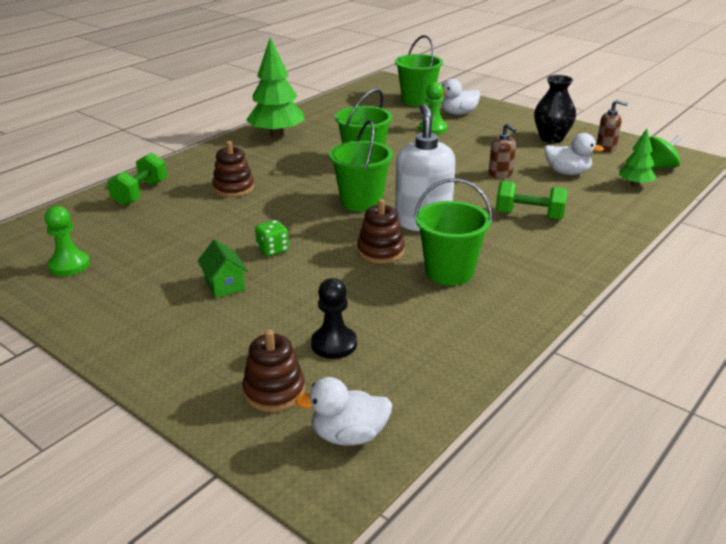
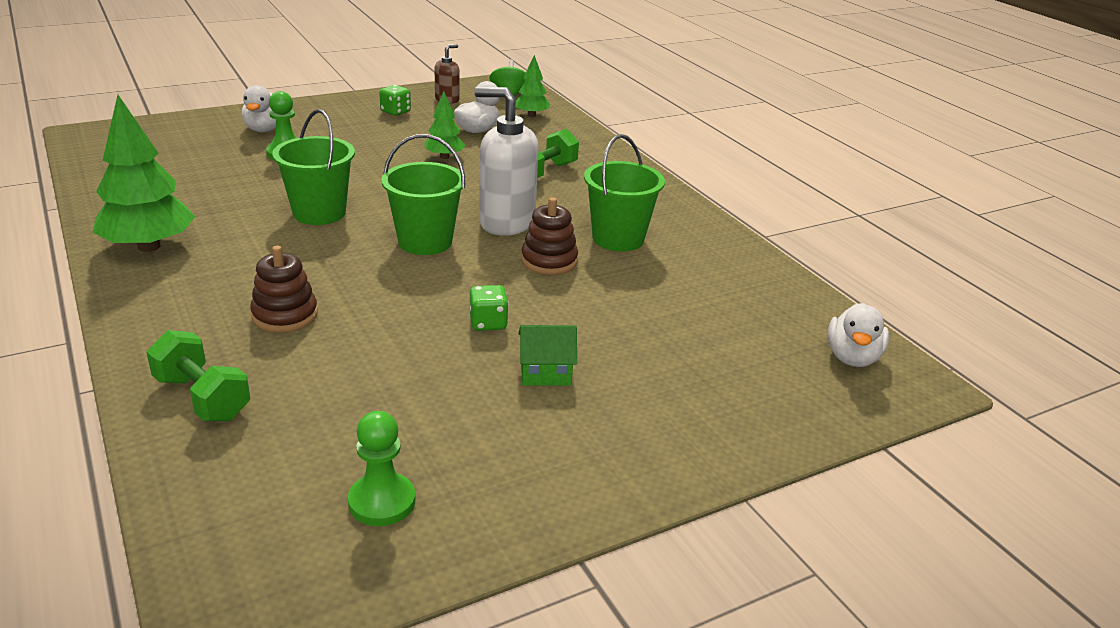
camera: 70 degrees left, 0 degrees up
brown stacking toy [242,330,305,412] -> none
black pawn [311,278,357,359] -> none
green bucket [395,35,443,106] -> none
brown soap dispenser [489,123,516,178] -> green tree [425,91,465,159]
black vase [534,75,576,143] -> green dice [379,85,411,116]

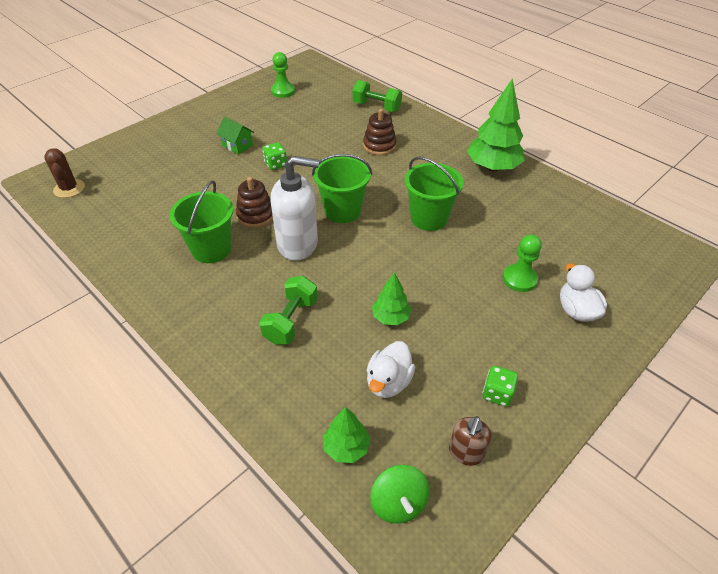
camera: 165 degrees right, 15 degrees up
green house [518,325,577,386] -> green house turned 60 degrees clockwise [216,116,254,155]
white duck [827,303,889,367] -> brown cactus [44,149,85,198]

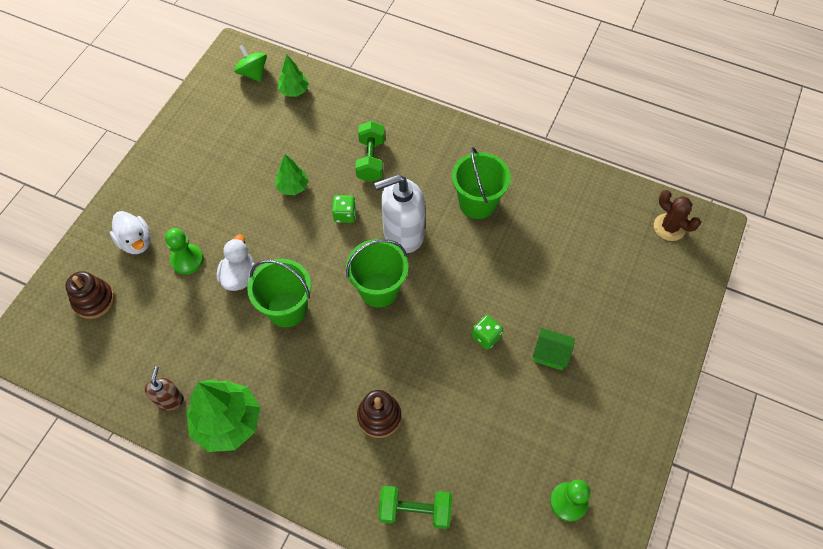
camera: 160 degrees right, 15 degrees up
brown stacking toy [236,177,273,228] -> brown stacking toy moved to [65,271,114,319]
white duck [367,341,415,398] -> white duck moved to [217,234,255,291]
brown soap dispenser [449,416,492,466] -> brown soap dispenser moved to [145,366,184,411]
green dice [482,366,518,406] -> green dice moved to [332,195,356,223]

